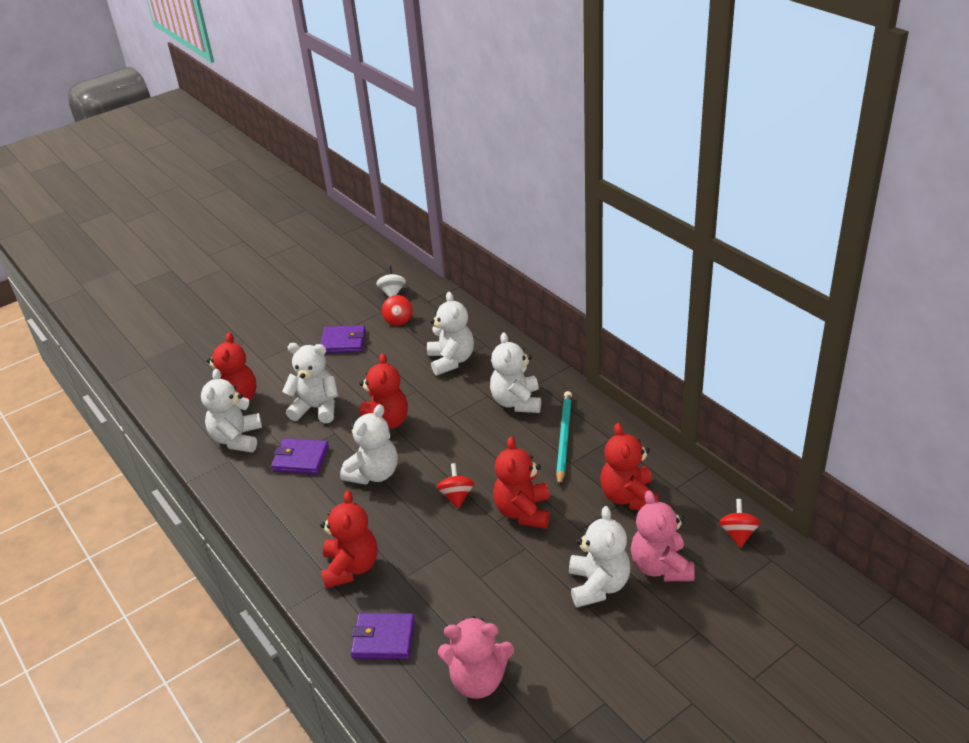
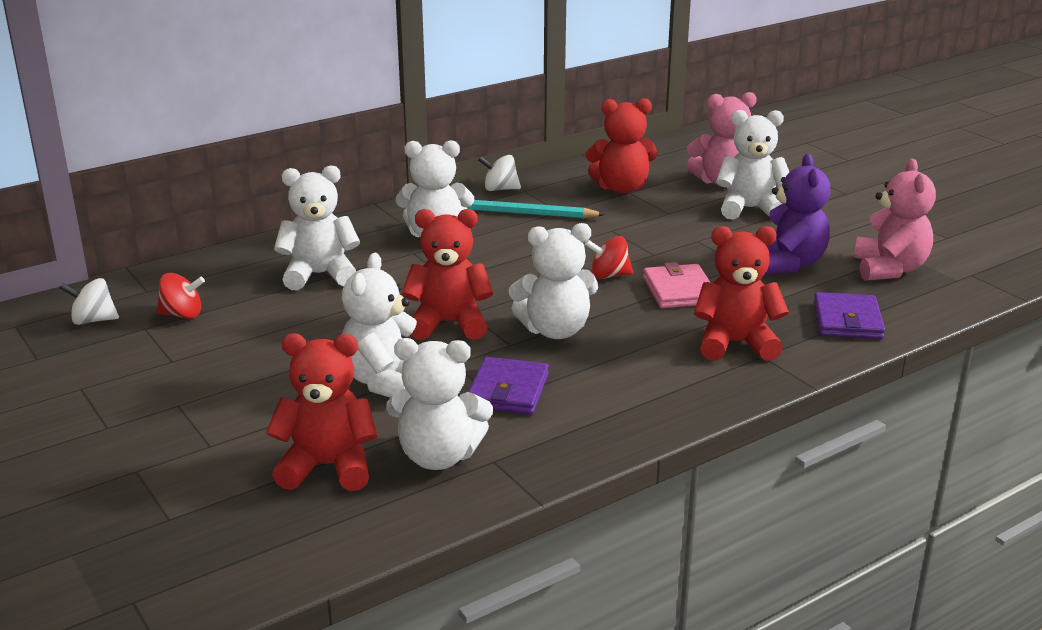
camera: 90 degrees left, 10 degrees down
purple wallet [320,325,366,353] -> none
white teddy bear [340,404,398,485] -> white teddy bear turned 135 degrees clockwise [509,223,598,339]
red teddy bear [493,436,550,529] -> none
red spinning top [719,499,760,548] -> none
none -> white spinning top [478,155,521,191]
none -> pink wallet [643,262,711,308]
none -> purple teddy bear [764,154,831,275]

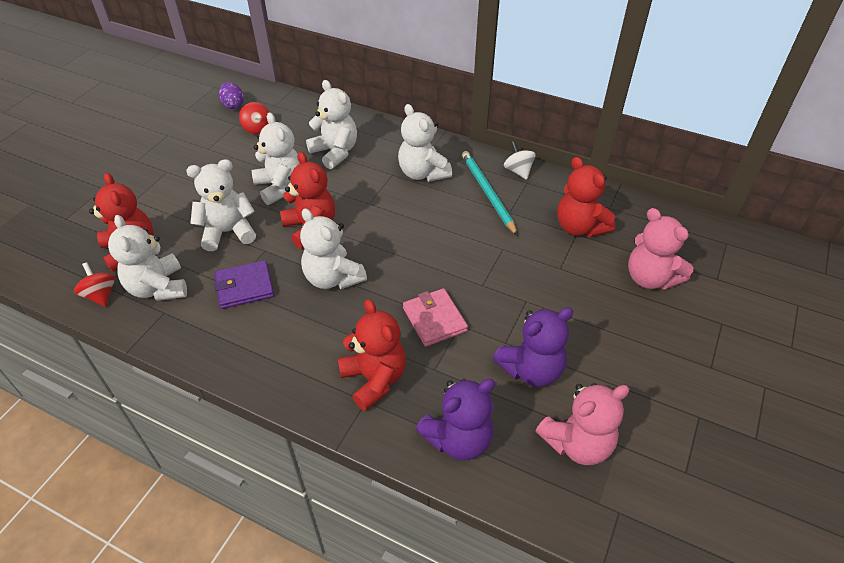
camera: 60 degrees right, 20 degrees up
white spinning top [59,278,119,325] -> purple egg [219,82,244,109]
red spinning top [585,236,633,279] -> red spinning top moved to [74,262,115,307]
pink wallet [643,262,711,308] -> pink wallet turned 75 degrees counterclockwise [403,288,468,347]
white teddy bear [716,110,789,220] -> white teddy bear moved to [252,112,300,205]
purple wallet [814,292,885,339] -> purple teddy bear [416,379,495,461]

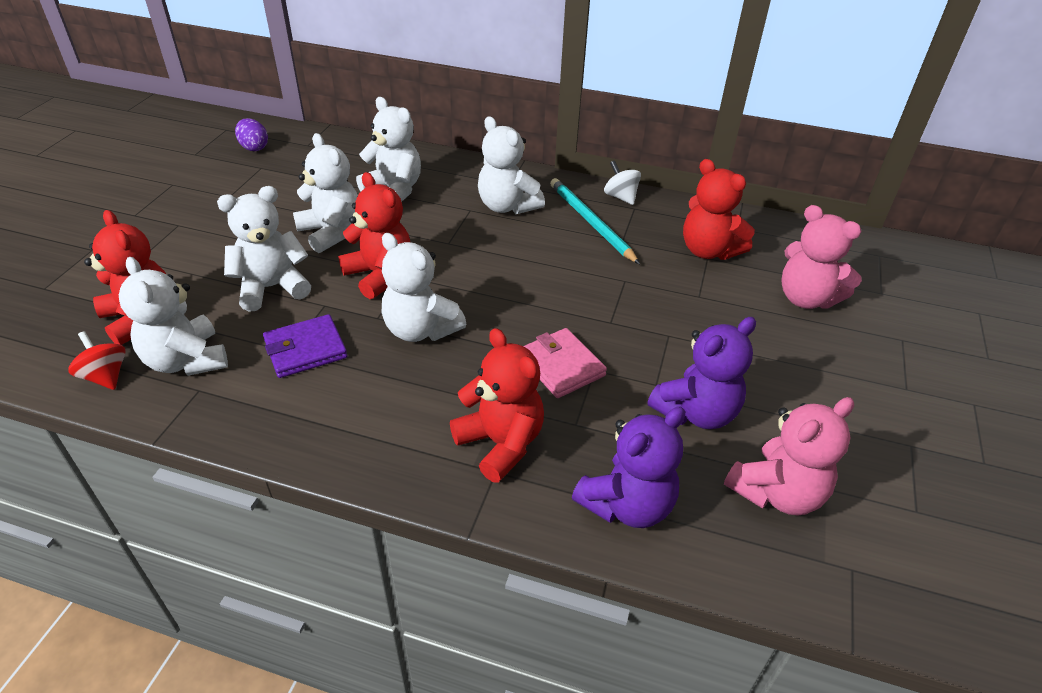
camera: 10 degrees left, 5 degrees down
red spinning top [239,102,269,134] -> none

